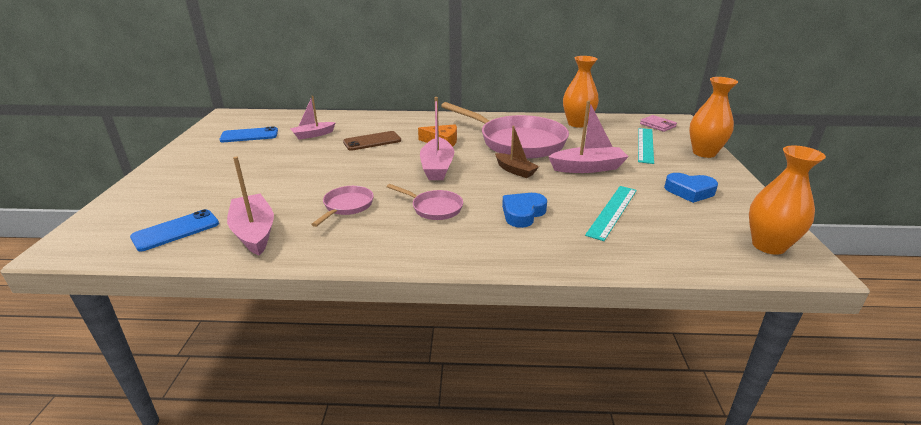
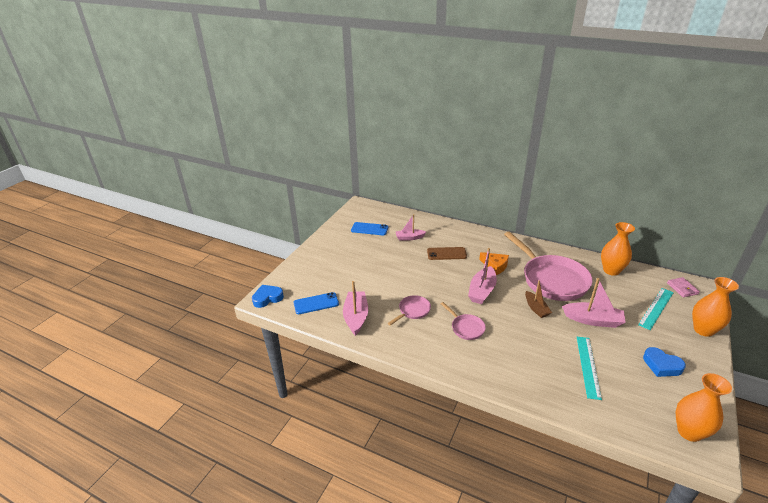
camera: 25 degrees right, 5 degrees up
blue heart [502,193,547,228] -> blue heart moved to [252,285,284,308]
turquoise ruler [585,186,637,241] -> turquoise ruler turned 45 degrees counterclockwise [577,337,602,400]

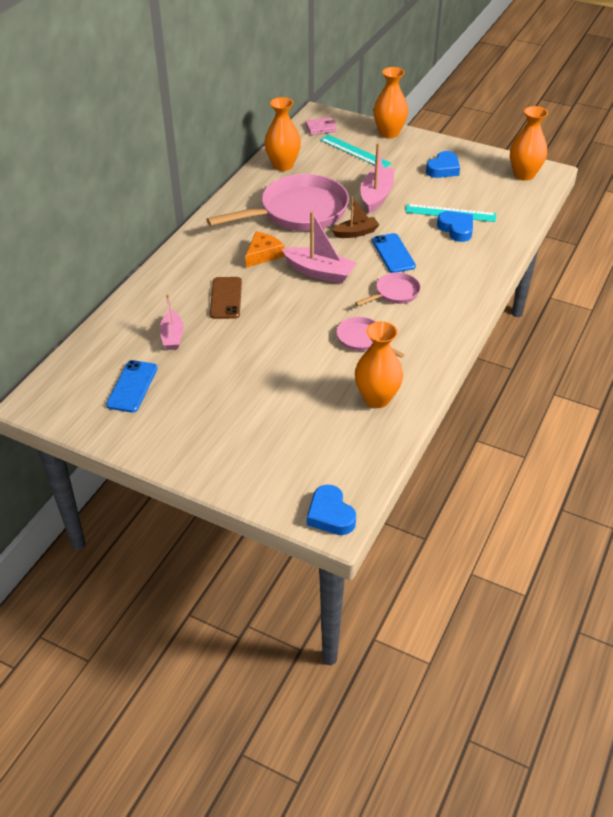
camera: 90 degrees left, 10 degrees up
blue phone [294,292,339,314] -> blue phone moved to [372,233,416,273]
pink boat [343,281,368,336] -> orange vase [355,321,403,408]
none -> blue heart [437,211,473,242]

